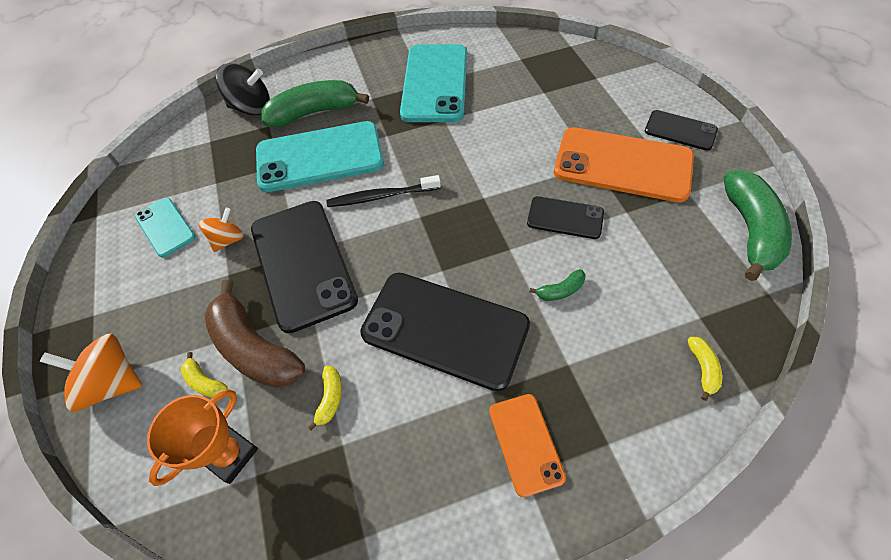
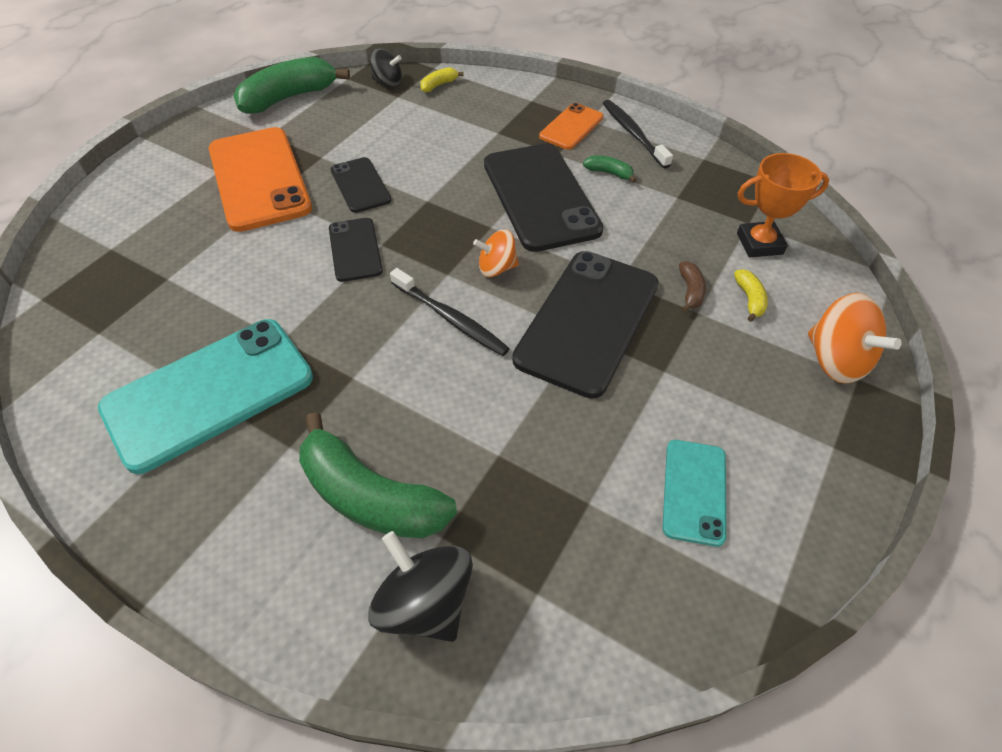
camera: 135 degrees left, 5 degrees down
orange spinning top [198,207,244,252] -> orange spinning top moved to [473,230,519,277]
brown banana [204,279,305,388] -> brown banana [679,261,706,312], size x0.44
turquoise phone [256,121,384,192] -> none
yellow banana [308,366,342,431] -> none
green banana [530,269,585,301] -> green banana moved to [583,156,636,183]
black phone [645,110,718,151] -> black phone moved to [329,218,383,282]
none -> black spinning top [370,48,402,87]
none -> black toothbrush [603,100,673,168]

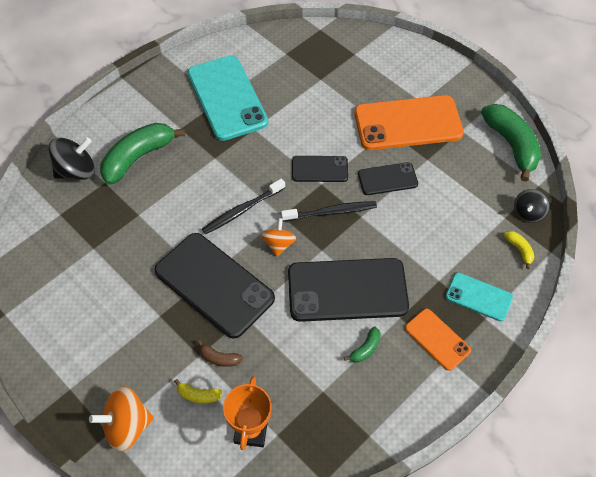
camera: 105 degrees right, 5 degrees up
black toothbrush [603,100,673,168] -> black toothbrush moved to [281,201,377,222]
turquoise phone [662,440,726,547] -> turquoise phone moved to [445,272,513,321]

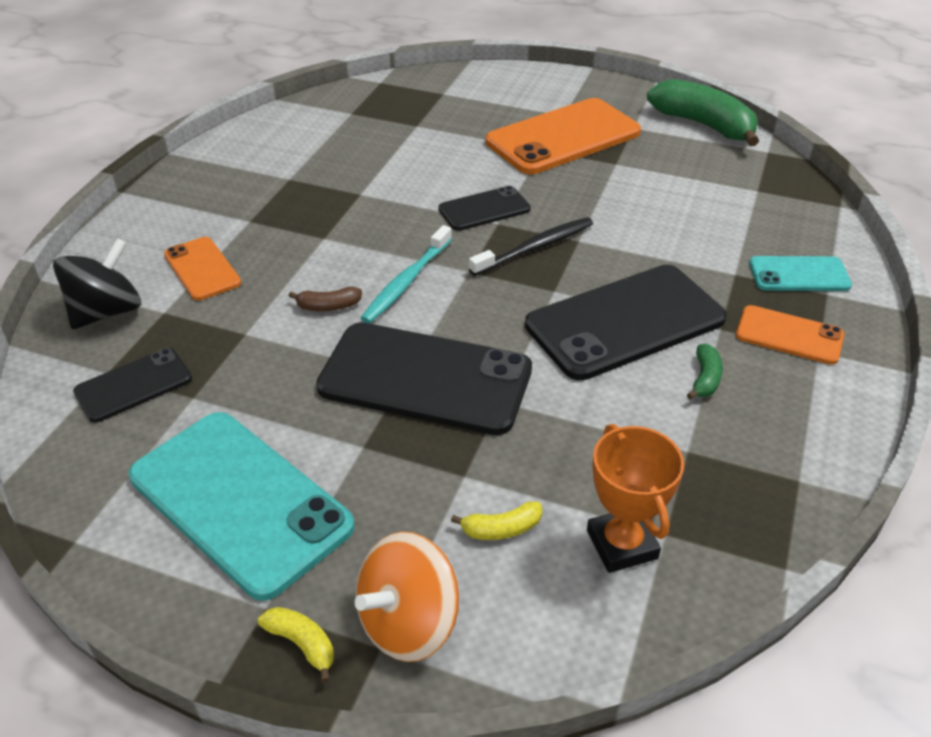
camera: 25 degrees left, 15 degrees down
green banana [100,123,185,185] -> orange phone [164,237,241,301]
turquoise phone [188,55,268,141] -> turquoise phone moved to [129,412,355,601]
brown banana [197,340,243,367] -> brown banana moved to [289,287,362,311]
black toothbrush [202,179,285,234] -> turquoise toothbrush [361,225,452,323]
orange spinning top [261,218,296,257] -> none
black phone [358,162,418,195] -> black phone moved to [73,348,192,423]
yellow banana [504,231,534,269] -> yellow banana moved to [258,607,334,683]
black spinning top [514,189,550,223] -> none

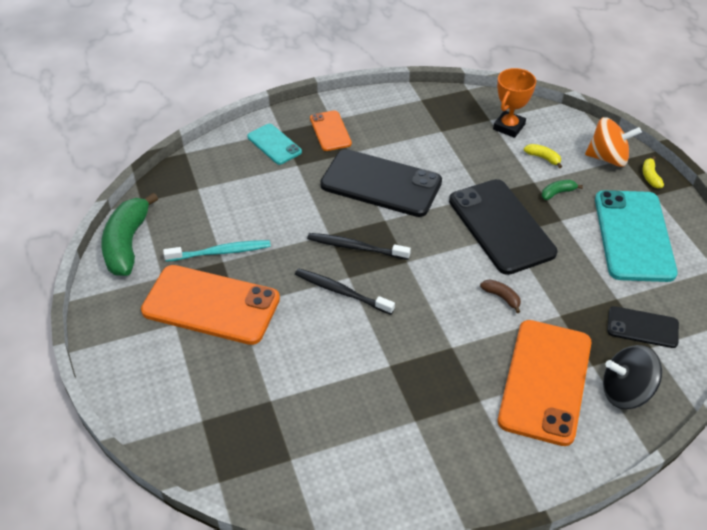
camera: 130 degrees left, 5 degrees up
orange phone [164,237,241,301] -> orange phone [498,320,591,446], size x1.91
turquoise toothbrush [361,225,452,323] -> turquoise toothbrush moved to [163,240,271,262]
black phone [438,186,531,231] -> black toothbrush [295,268,395,315]
green banana [687,344,723,399] -> green banana moved to [542,180,583,200]

